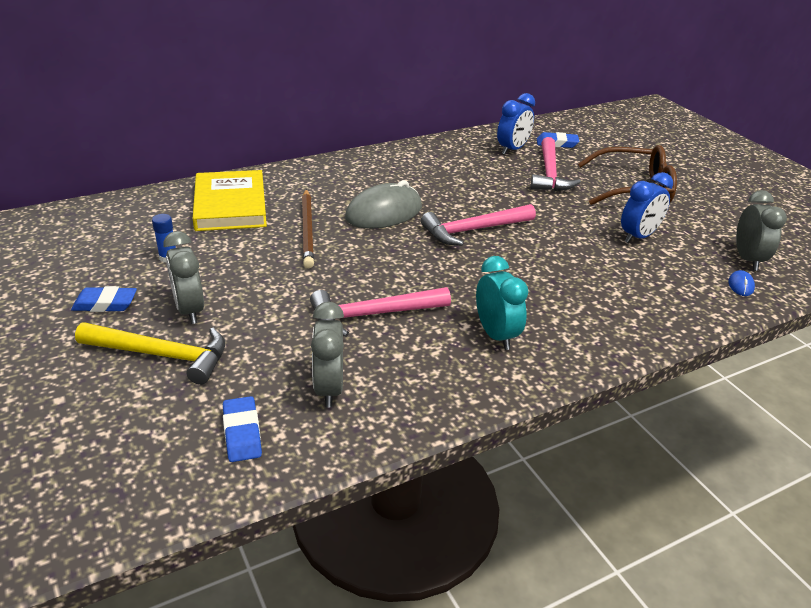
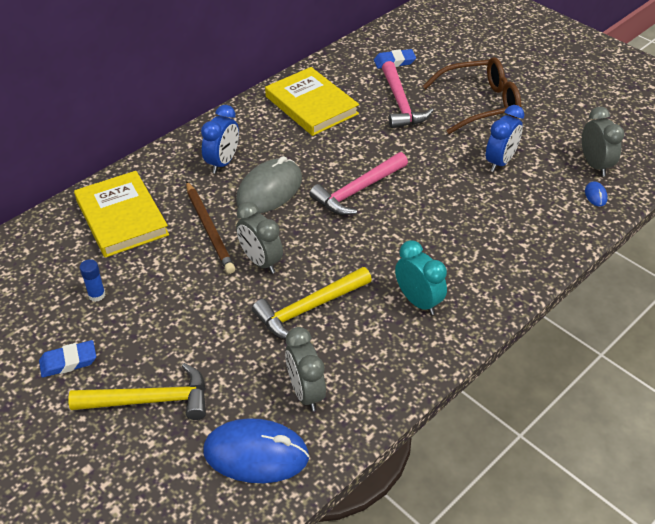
camera: 15 degrees left, 10 degrees up
grey clock [163,231,204,324] -> grey clock moved to [236,202,283,274]
blue eraser [223,396,262,462] -> blue mouse [203,418,309,483]
pink hammer [310,287,451,337] -> yellow hammer [252,267,372,339]
blue clock [497,93,535,155] -> blue clock moved to [201,105,239,174]
none -> yellow book [265,67,359,136]

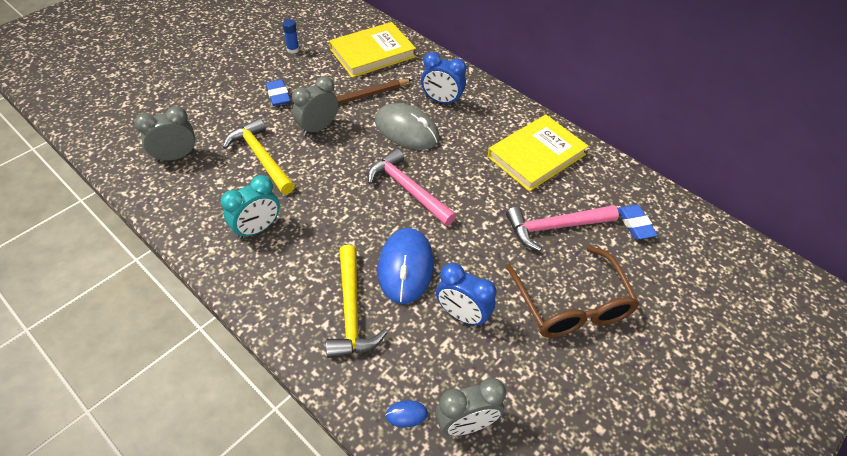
camera: 85 degrees right, 5 degrees up
blue eraser [39,340,96,378] -> blue eraser moved to [266,80,291,106]
yellow hammer [68,363,206,420] -> yellow hammer moved to [326,245,387,358]
blue mouse [203,418,309,483] -> blue mouse moved to [378,228,434,304]

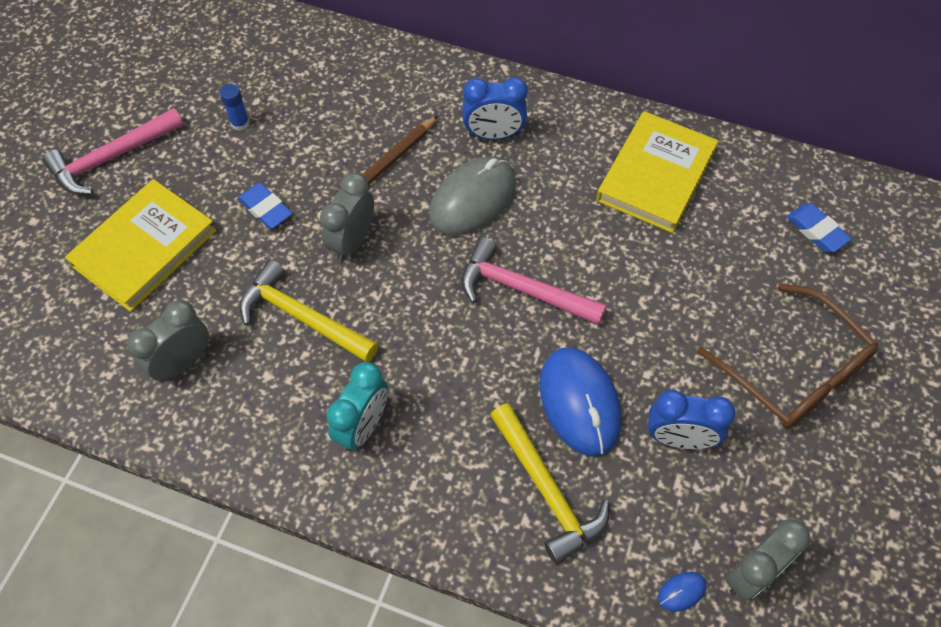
camera: 20 degrees left, 10 degrees up
yellow book [329,22,416,78] -> yellow book moved to [65,179,217,312]
grey mouse [375,103,440,150] -> grey mouse turned 60 degrees counterclockwise [429,157,516,235]
pink hammer [506,205,619,251] -> pink hammer moved to [43,108,184,195]

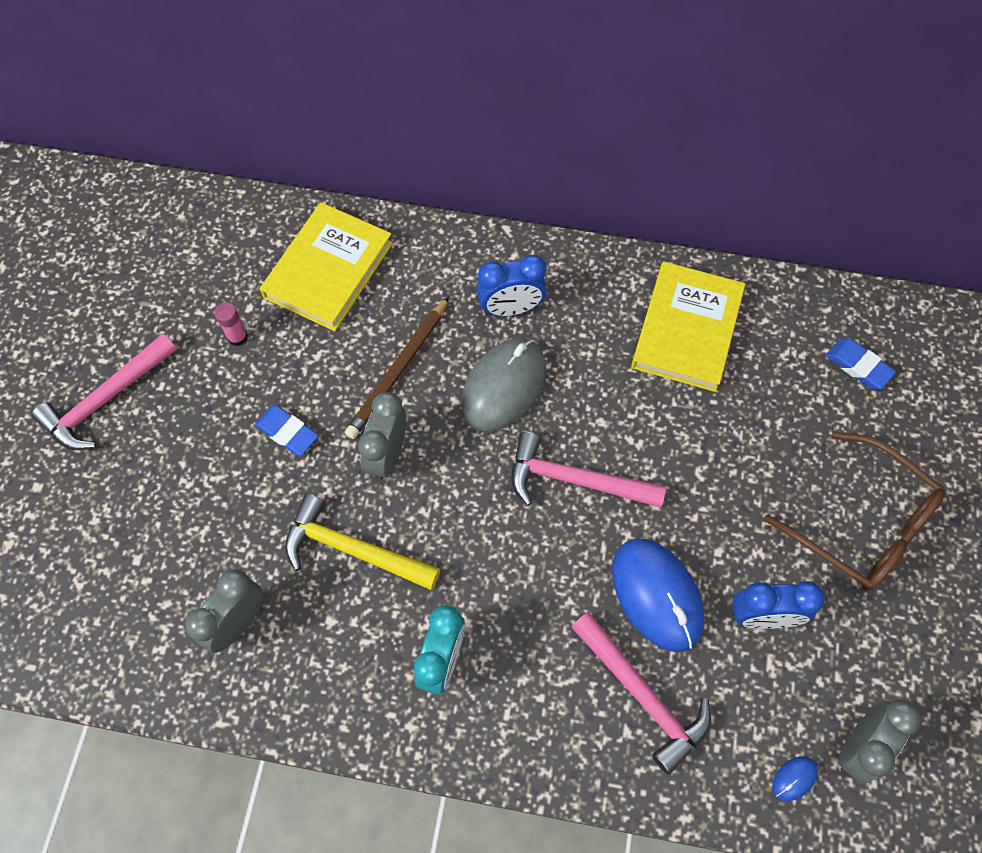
camera: 10 degrees left, 5 degrees up
yellow book [65,179,217,312] -> yellow book moved to [260,202,393,331]
blue glue stick [220,84,250,131] -> pink glue stick [214,302,248,346]
yellow hammer [490,403,610,564] -> pink hammer [571,612,711,775]

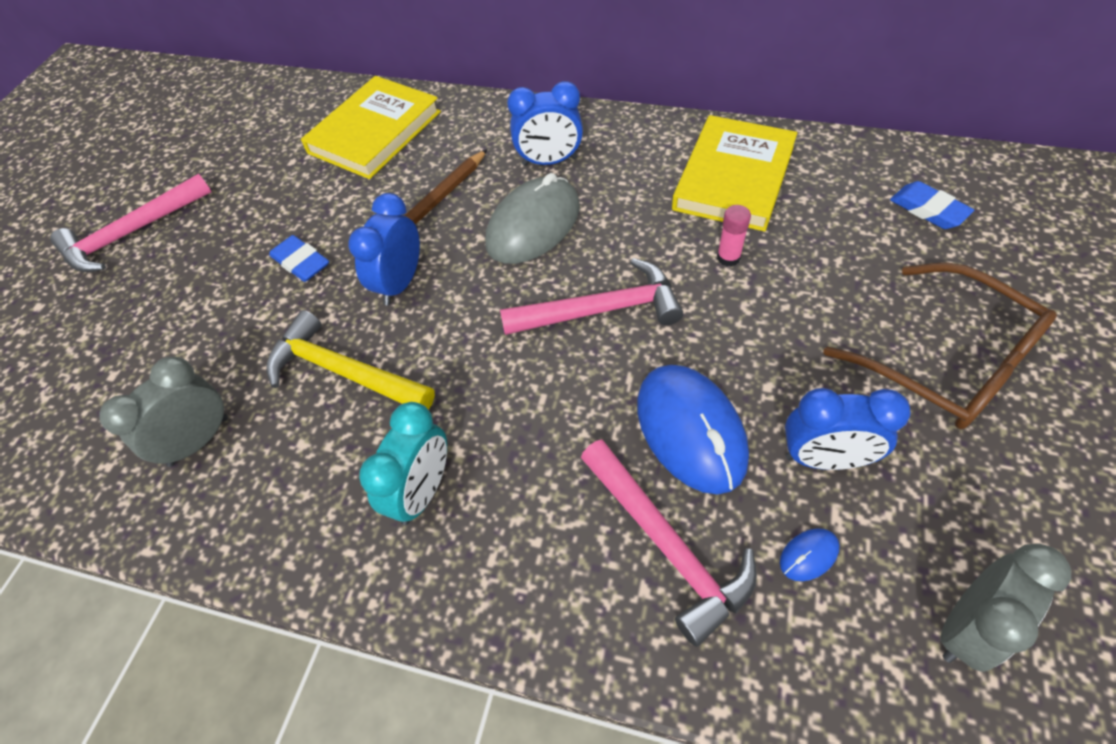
camera: 10 degrees right, 10 degrees down
pink glue stick [214,302,248,346] -> pink glue stick moved to [717,205,751,267]
grey clock [358,392,406,480] -> blue clock [348,193,420,305]
pink hammer [511,432,666,508] -> pink hammer turned 150 degrees clockwise [500,258,683,335]
blue mouse [773,756,818,801] -> blue mouse moved to [780,528,840,581]

